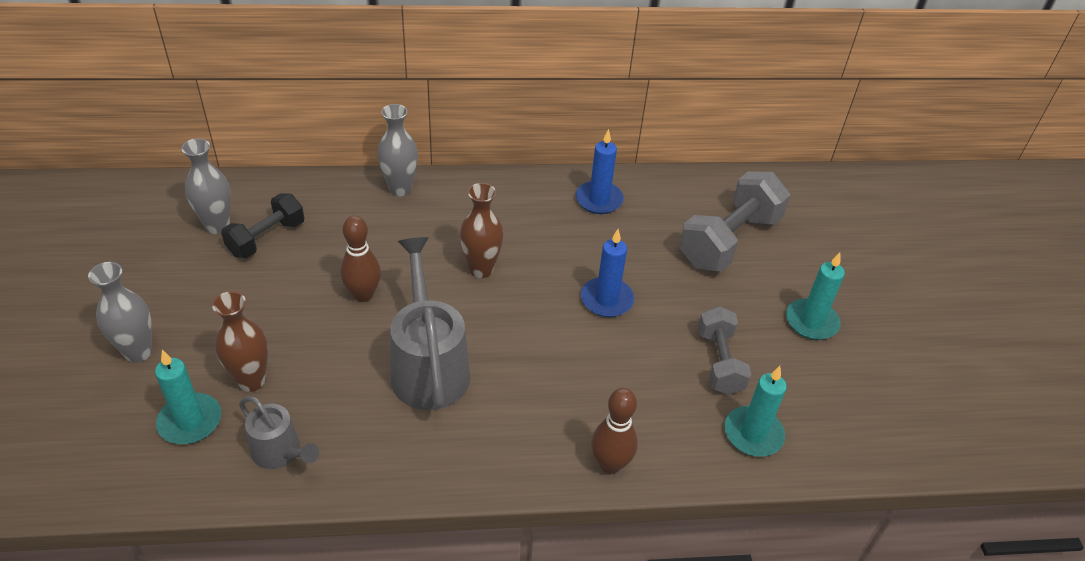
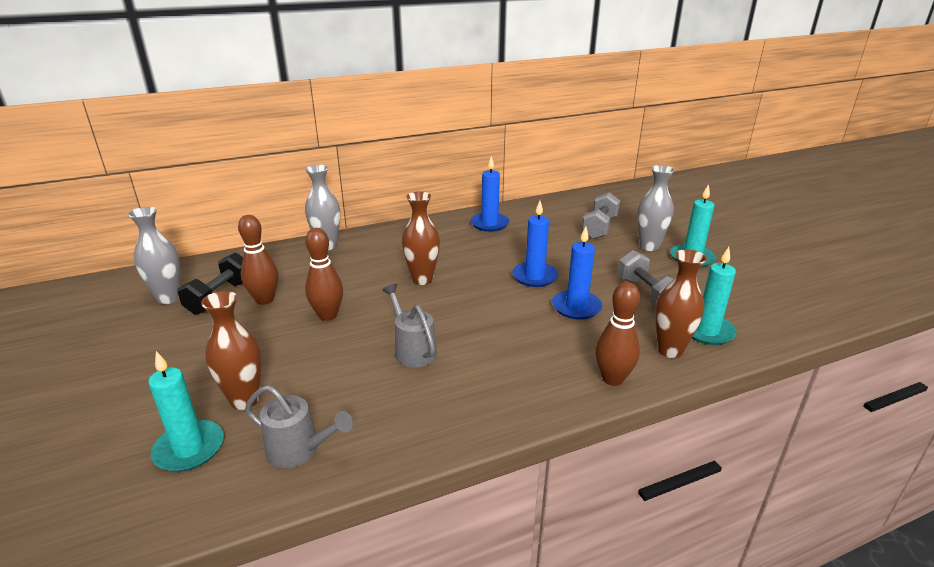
camera: 15 degrees left, 15 degrees down
grey vase [88,262,152,363] -> grey vase moved to [637,165,675,251]
grey watering can [391,237,470,410] -> grey watering can [382,284,437,368], size x0.56
grey dumbbell [679,171,790,272] -> grey dumbbell [582,192,620,239], size x0.62
none -> brown bowling pin [238,215,278,305]
none -> blue candle [552,226,602,320]
none -> brown vase [655,249,707,358]

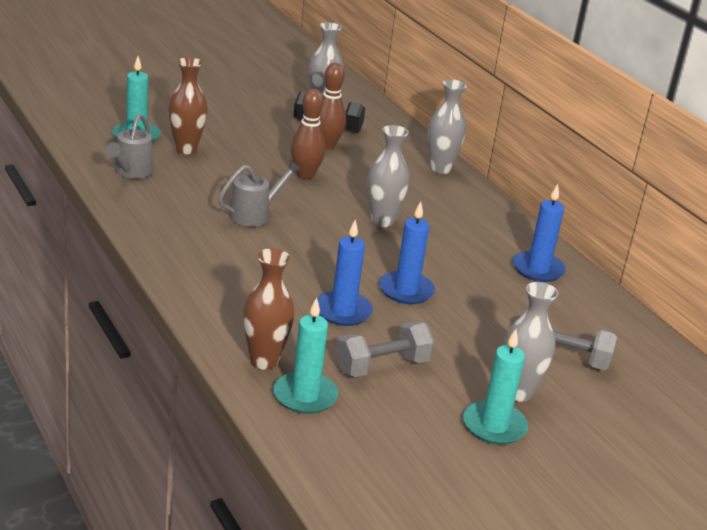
camera: 80 degrees right, 0 degrees up
brown vase [402,191,440,285] -> grey vase [368,125,410,227]
brown bowling pin [595,282,640,386] -> none

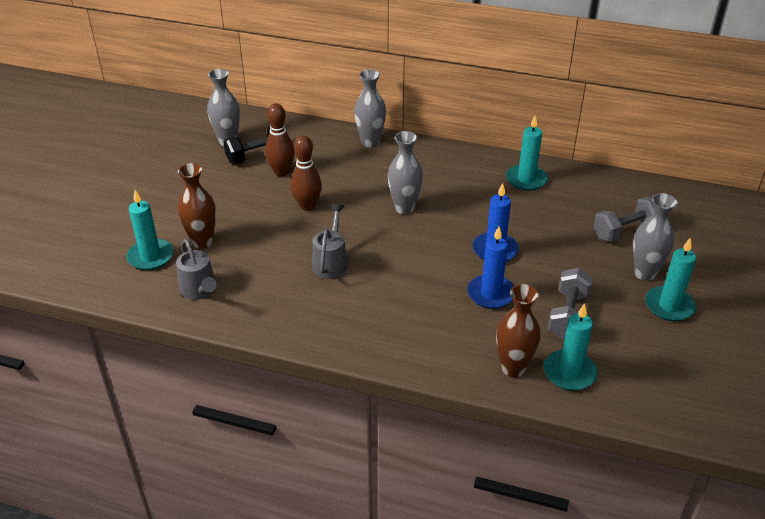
camera: 40 degrees left, 10 degrees up
blue candle [513,184,566,282] -> turquoise candle [506,115,548,191]

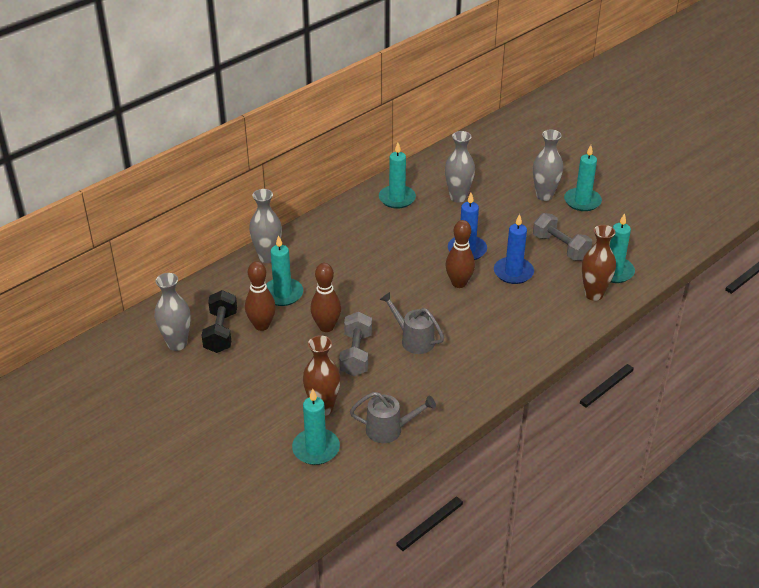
camera: 60 degrees left, 0 degrees up
grey vase [387,131,423,214] -> grey vase moved to [445,131,475,203]
grey dumbbell [593,197,654,242] -> grey dumbbell moved to [339,312,372,376]
none -> turquoise candle [266,235,303,306]
none -> brown bowling pin [446,220,475,288]

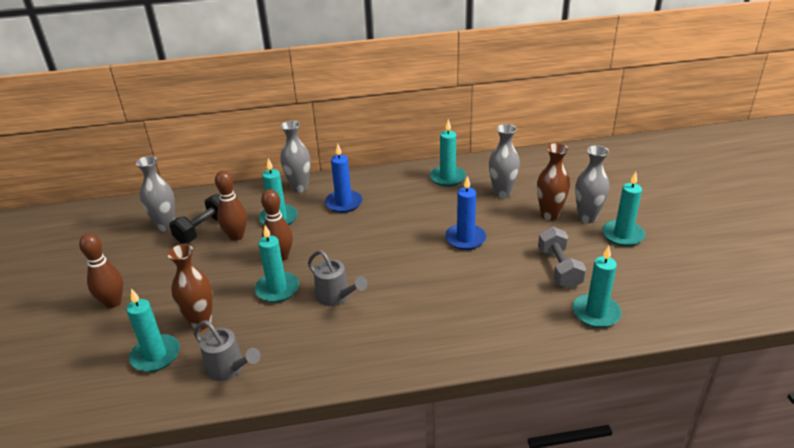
camera: 35 degrees right, 5 degrees down
grey dumbbell [339,312,372,376] -> turquoise candle [255,225,299,302]
grey watering can [380,292,444,354] -> grey watering can turned 150 degrees clockwise [308,250,367,306]
brown bowling pin [446,220,475,288] -> brown bowling pin moved to [79,233,123,308]
blue candle [494,214,534,284] -> blue candle moved to [325,144,362,213]
brown vase [582,225,616,301] -> brown vase moved to [537,143,570,220]

